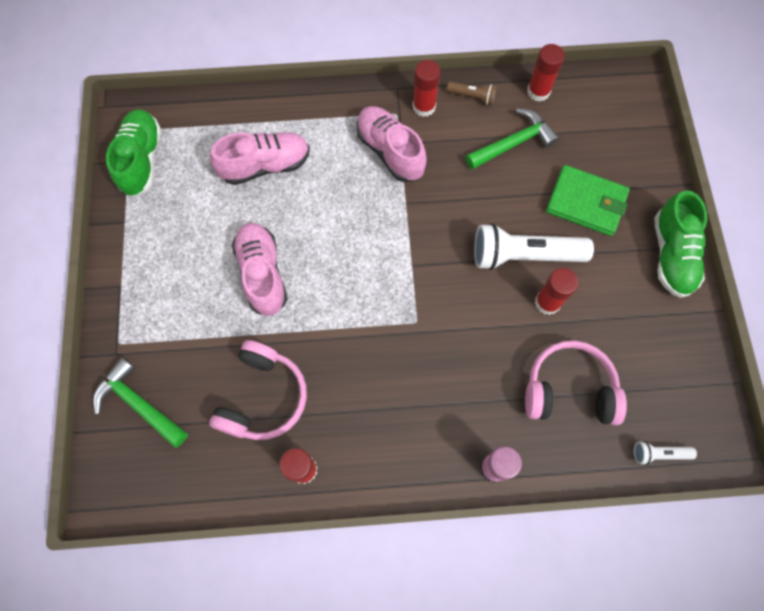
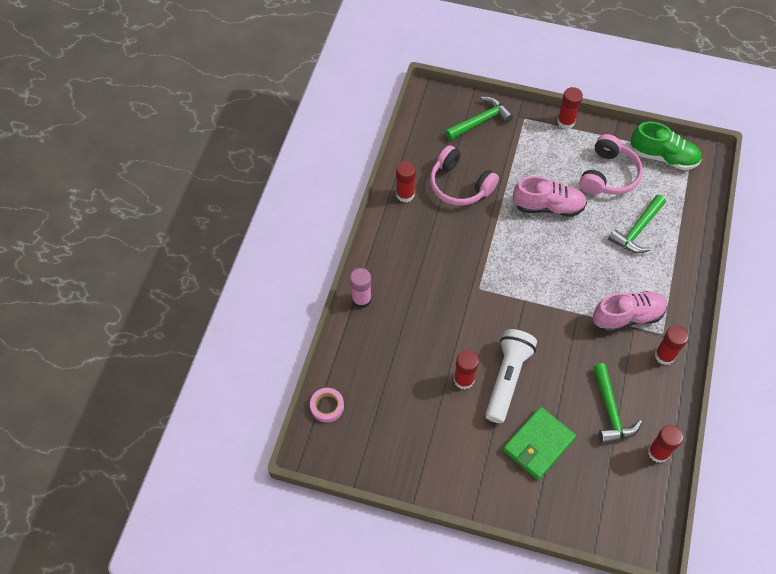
camera: 110 degrees right, 10 degrees down
pink shoe [210,132,310,185] -> green hammer [608,195,666,253]
brown flashlight [447,82,497,105] -> none
pink headphones [525,340,627,425] -> pink headphones moved to [579,134,643,195]
white flashlight [634,441,697,465] -> pink tape [310,388,344,422]
green shoe [654,190,708,298] -> none
none -> red glue stick [557,87,583,129]

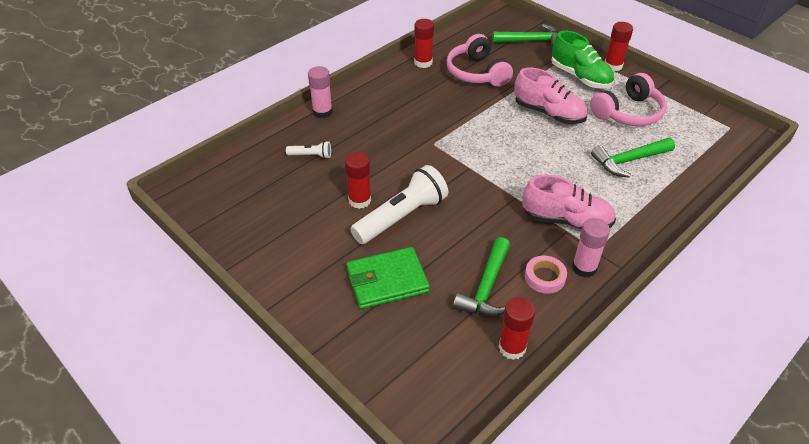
camera: 30 degrees right, 15 degrees down
pink tape [310,388,344,422] -> pink tape moved to [525,256,567,294]
green shoe [631,122,702,170] -> green shoe moved to [551,31,614,89]
red glue stick [654,325,689,365] -> pink glue stick [572,218,610,278]
none -> white flashlight [286,141,331,159]

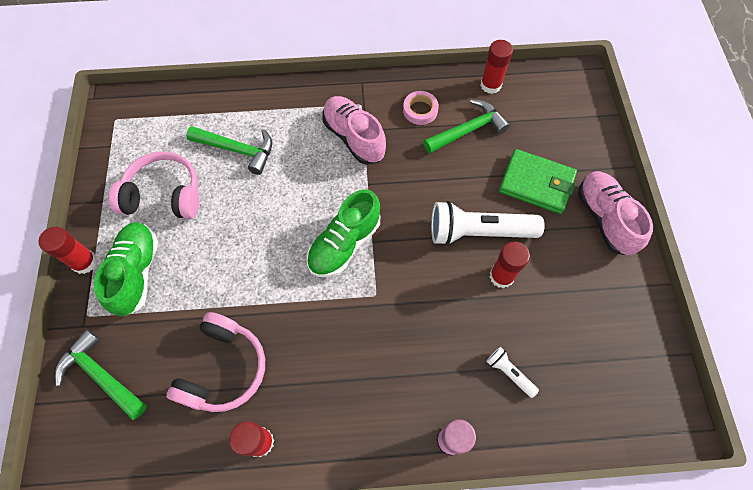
camera: 140 degrees left, 20 degrees up
pink shoe [514,68,588,124] -> pink shoe moved to [578,171,653,256]
pink glue stick [572,218,610,278] -> none
none -> green shoe [307,189,380,277]

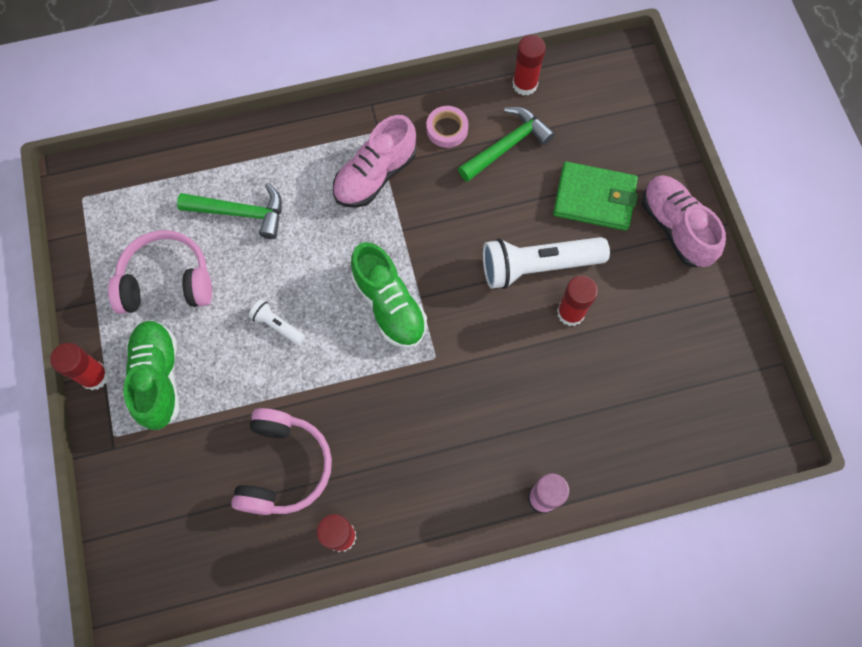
camera: 10 degrees left, 5 degrees up
green hammer [55,329,147,420] -> none
green shoe [307,189,380,277] -> green shoe turned 60 degrees counterclockwise [351,242,427,348]
pink shoe [323,96,386,164] -> pink shoe turned 90 degrees counterclockwise [333,115,416,208]
white flashlight [486,347,539,398] -> white flashlight moved to [249,299,305,345]

